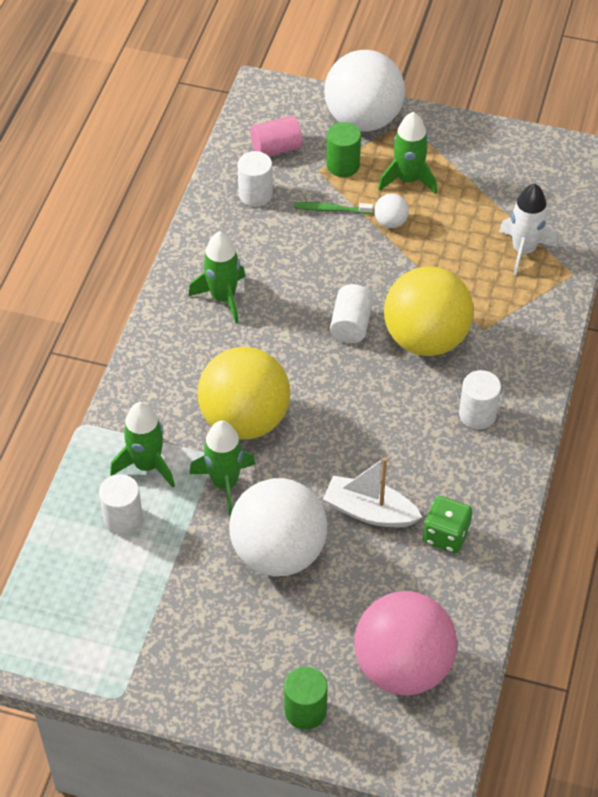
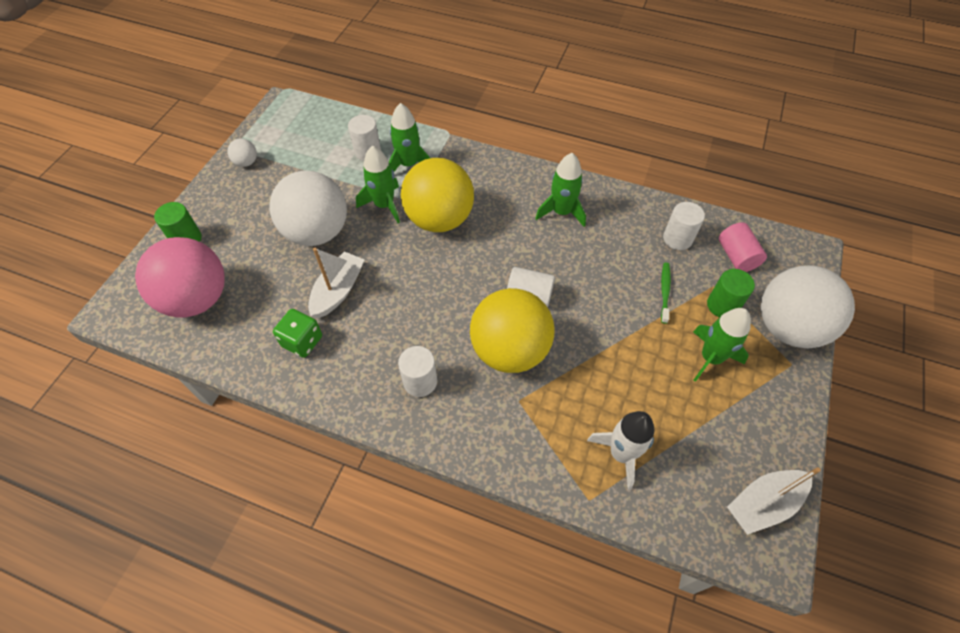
camera: 95 degrees right, 5 degrees up
white ball [374,194,409,228] -> white ball moved to [227,138,257,167]
none -> white boat [727,467,821,535]

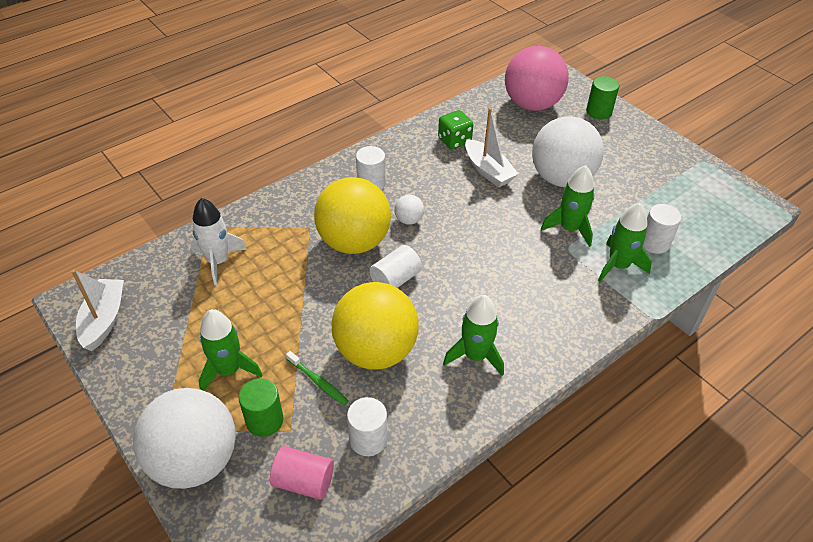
camera: 120 degrees right, 10 degrees down
white ball [227,138,257,167] -> white ball moved to [394,195,424,225]
yellow ball [401,158,474,232] -> yellow ball moved to [331,282,419,370]

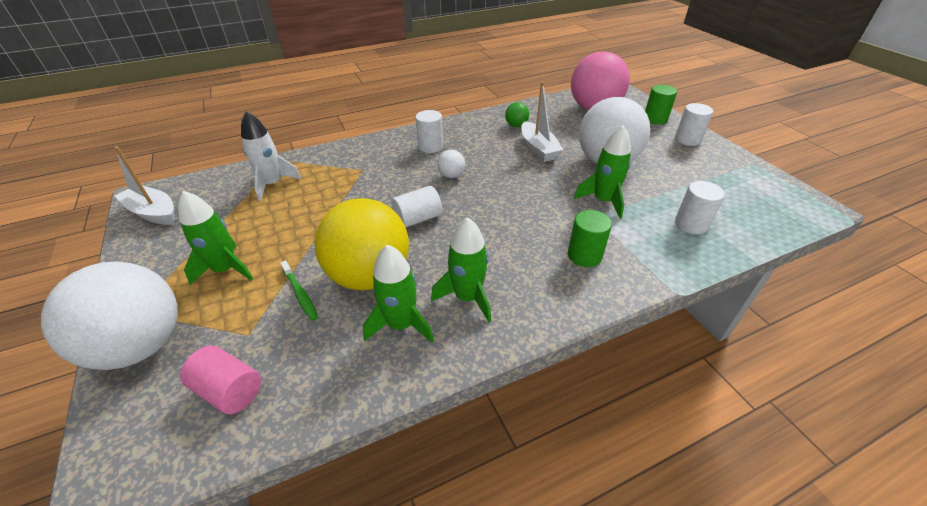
camera: 15 degrees right, 5 degrees down
white boat [71,270,124,351] -> white boat turned 75 degrees counterclockwise [114,146,175,225]
green cylinder [239,378,284,437] -> green cylinder moved to [568,210,612,267]
yellow ball [314,177,391,254] -> none
white cylinder [347,397,387,456] -> white cylinder moved to [675,103,713,146]
green dice [438,110,473,149] -> green ball [505,102,529,127]
green rocket [598,203,652,282] -> green rocket moved to [363,245,434,343]

